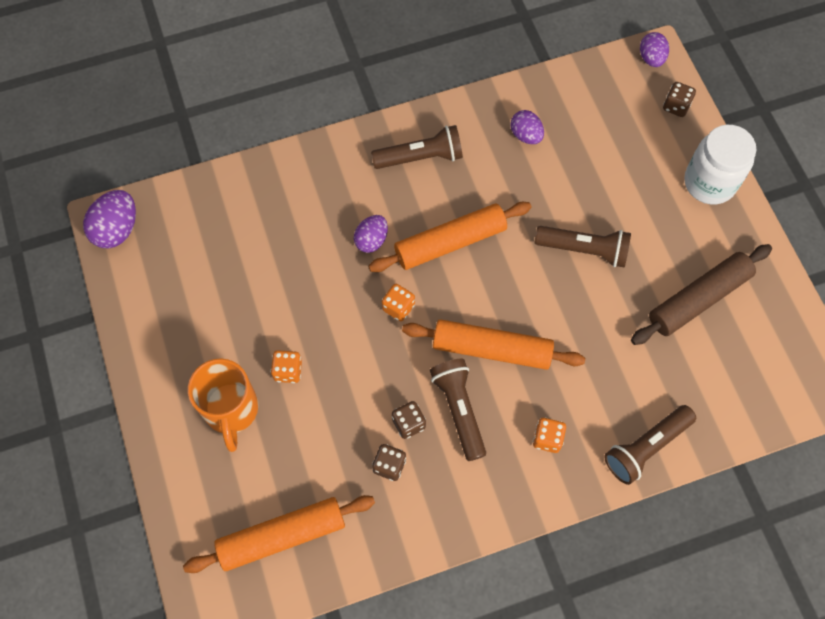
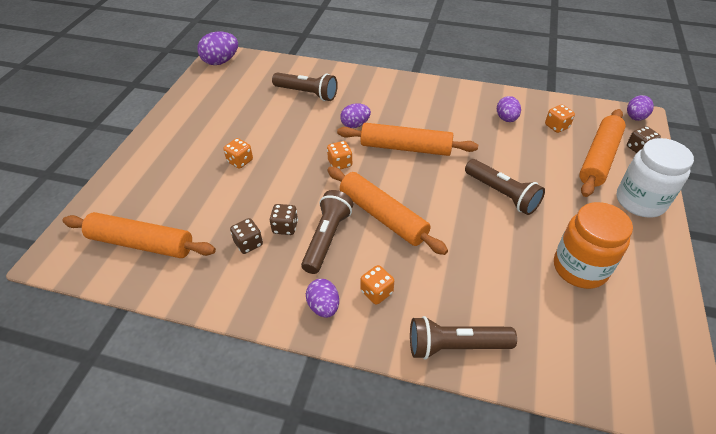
camera: 35 degrees right, 20 degrees down
orange mug [188,358,258,452] -> none
brown flashlight [371,125,463,169] -> brown flashlight moved to [272,72,338,101]
brown rolling pin [631,244,772,345] -> orange jar [554,202,633,289]
none -> purple egg [306,279,339,318]
none -> orange dice [545,104,575,133]
none -> orange rolling pin [579,109,626,197]

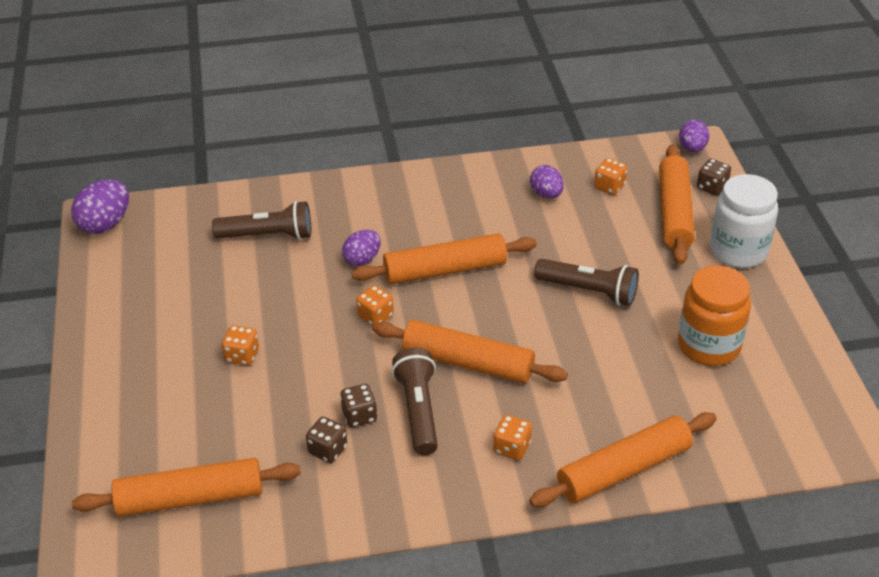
camera: 25 degrees left, 5 degrees down
purple egg [306,279,339,318] -> none
brown flashlight [410,316,517,360] -> orange rolling pin [529,412,717,507]

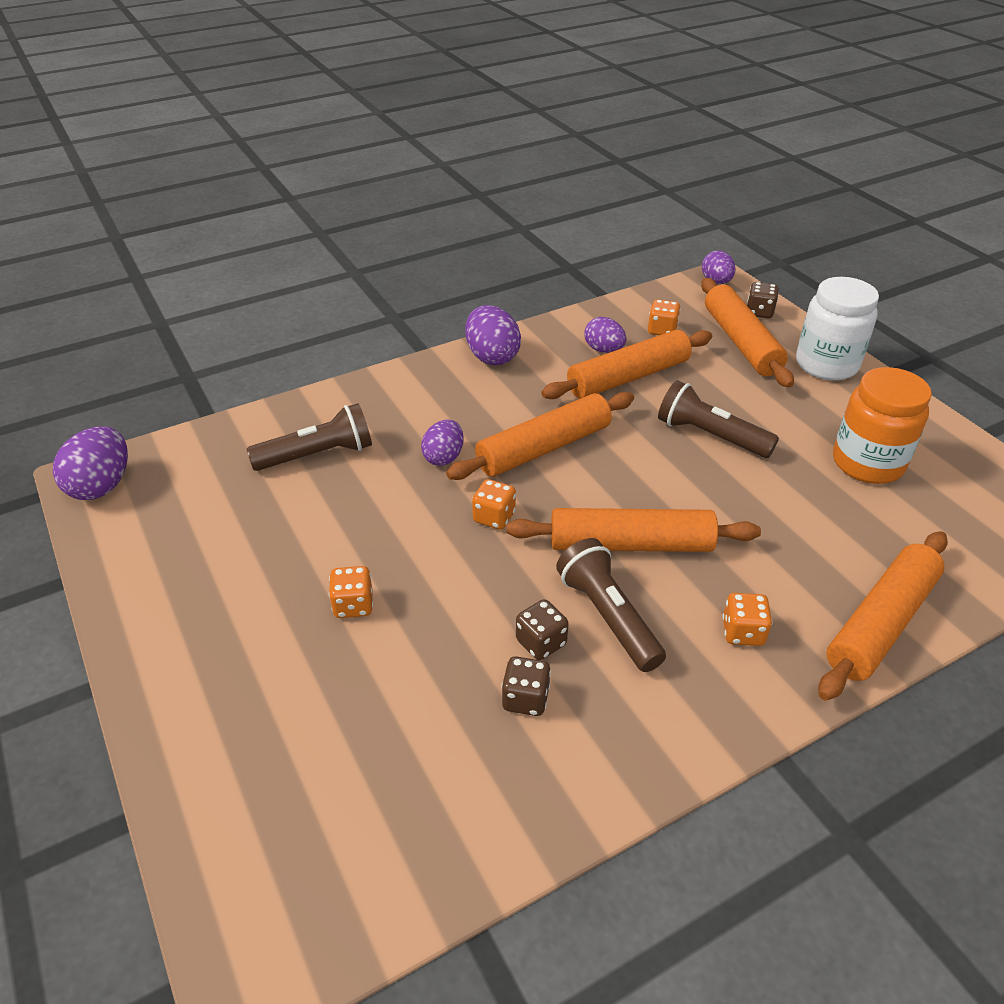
camera: 20 degrees left, 0 degrees up
orange rolling pin [72,458,301,517] -> orange rolling pin moved to [541,330,712,399]
brown flashlight [534,259,639,306] -> brown flashlight turned 150 degrees counterclockwise [658,380,779,458]
none -> purple egg [465,305,521,365]

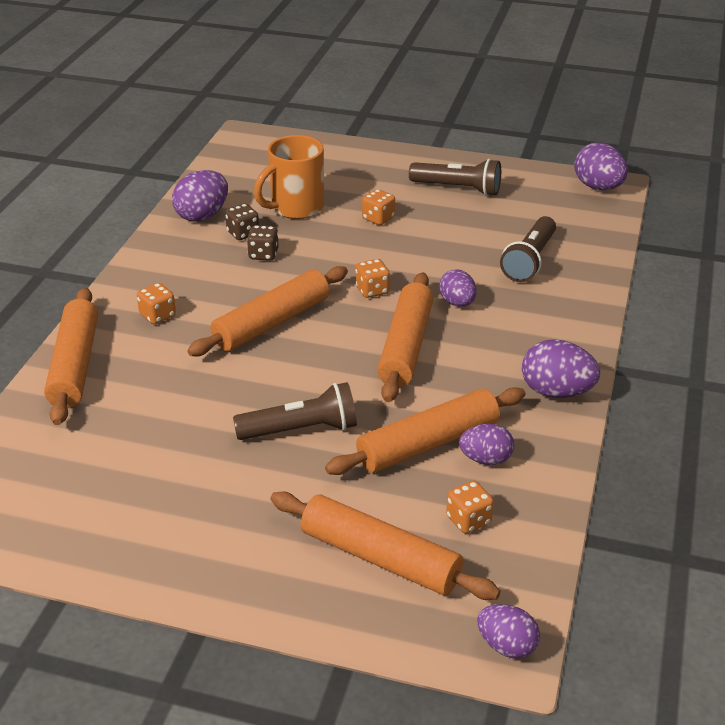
camera: 135 degrees right, 5 degrees down
orange rolling pin [541,330,712,399] -> orange rolling pin turned 45 degrees clockwise [325,387,526,475]
brown flashlight [556,538,666,672] -> brown flashlight moved to [409,159,501,196]
brown dice [747,282,779,318] -> none
white jar [796,277,879,381] -> none
orange jar [833,367,932,484] -> none
none -> purple egg [172,170,228,222]
none -> orange mug [254,135,324,219]

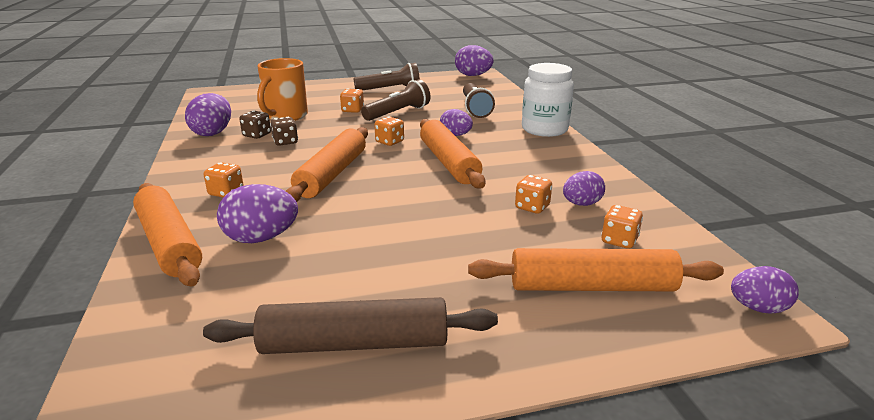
camera: 30 degrees left, 10 degrees down
brown flashlight [233,382,357,440] -> brown flashlight moved to [361,79,430,121]
orange rolling pin [325,387,526,475] -> orange dice [515,175,552,214]
purple egg [522,339,600,398] -> purple egg moved to [217,184,298,243]
none -> brown rolling pin [203,297,498,354]
none -> white jar [522,63,574,137]

